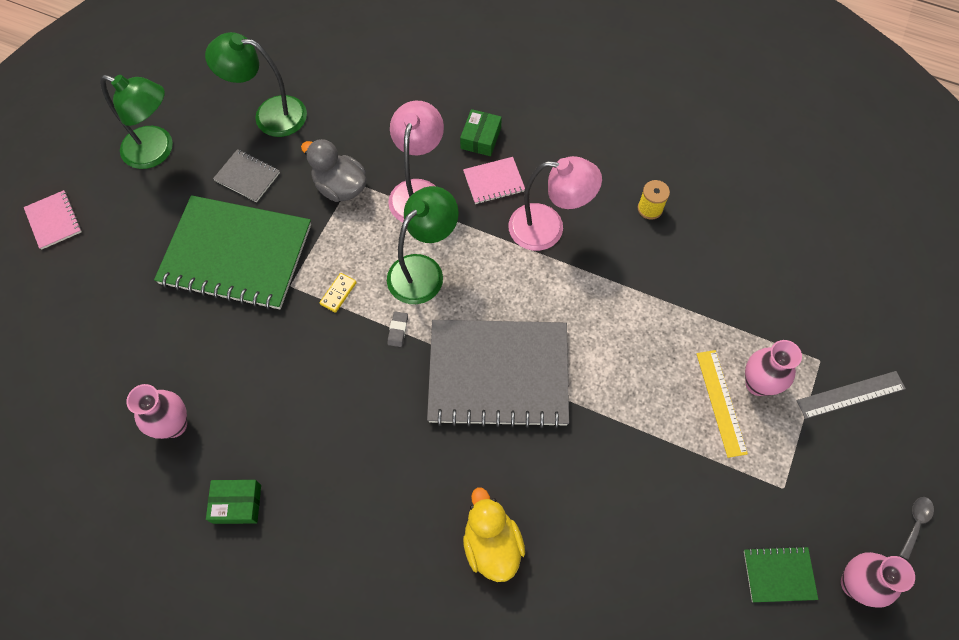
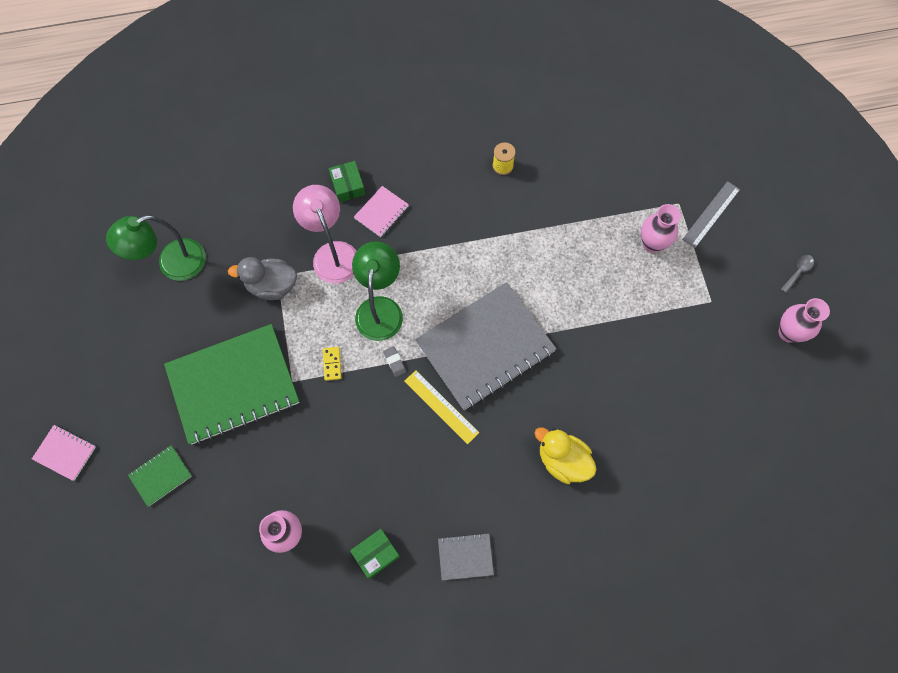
camera: 35 degrees left, 5 degrees up
green lamp [100,75,173,169] -> none
grey notebook [213,149,280,202] -> grey notebook moved to [438,533,494,580]
pink lamp [509,156,602,251] -> none
yellow ruler [696,350,748,458] -> yellow ruler moved to [404,370,479,444]
green notebook [744,546,818,602] -> green notebook moved to [128,445,192,507]
grey spoon [900,497,934,560] -> grey spoon turned 45 degrees clockwise [781,255,814,293]

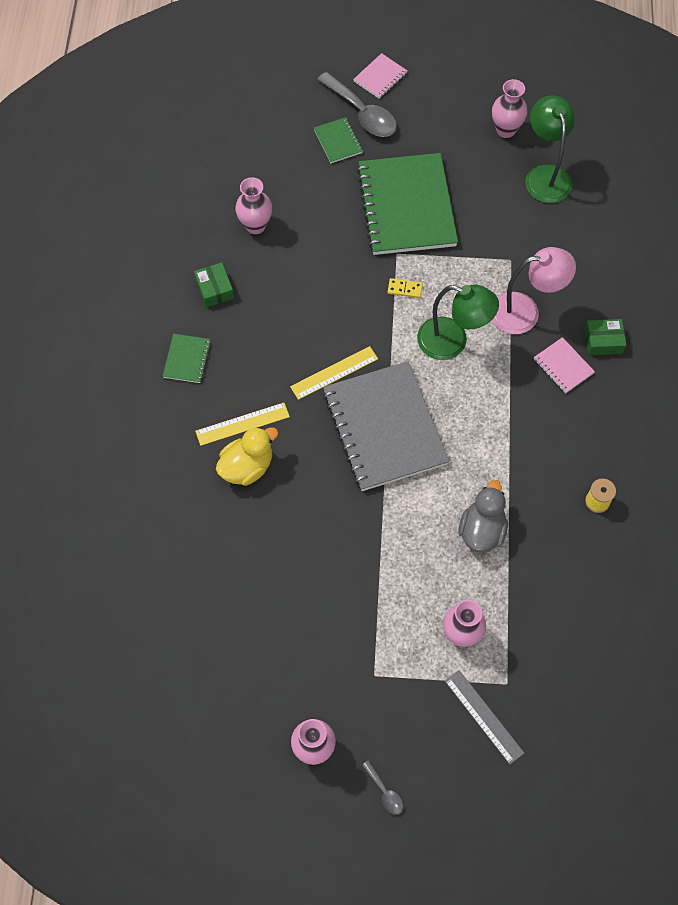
camera: 105 degrees right, 5 degrees down
grey duck [228,257,297,300] -> grey duck moved to [459,480,508,553]
grey eraser [383,346,406,377] -> none
grey notebook [438,533,494,580] -> green notebook [163,334,211,383]
none -> yellow ruler [195,403,290,446]
none -> grey spoon [317,72,397,137]
none -> pink vase [492,79,527,138]

